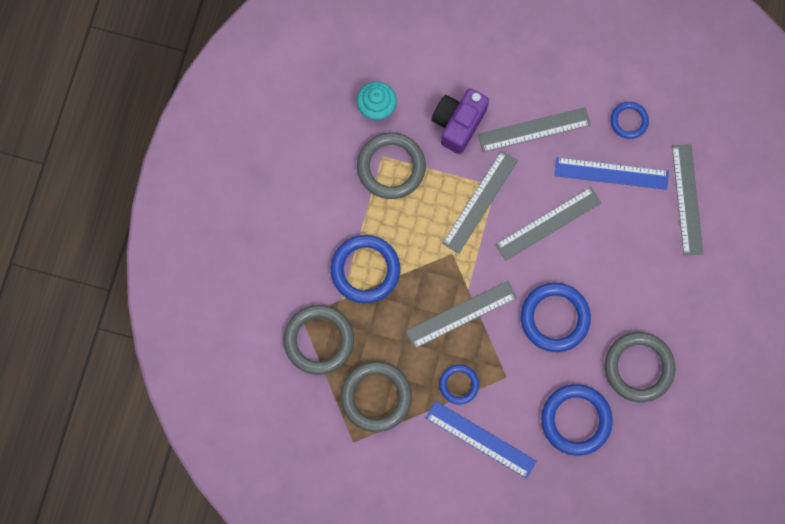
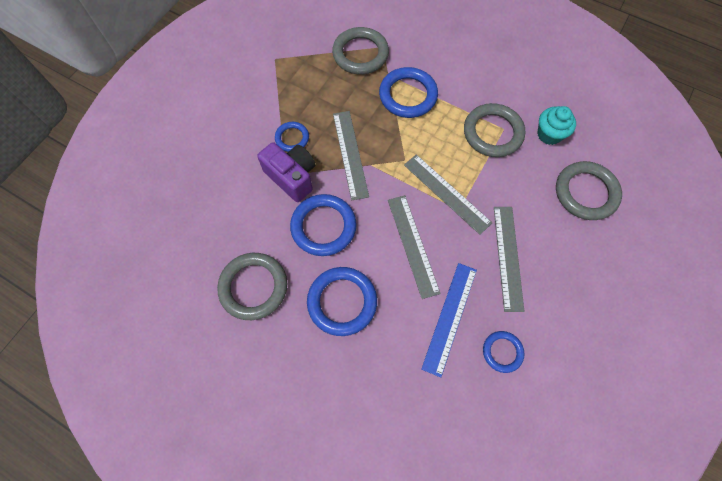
camera: 105 degrees right, 10 degrees down
grey ring [341,361,412,432] -> grey ring moved to [556,161,622,220]
blue ruler [426,401,537,479] -> none
purple camera [432,88,489,154] -> purple camera moved to [257,142,316,202]
blue ring [541,384,613,456] -> blue ring moved to [307,267,377,336]
grey ruler [672,144,703,256] -> none

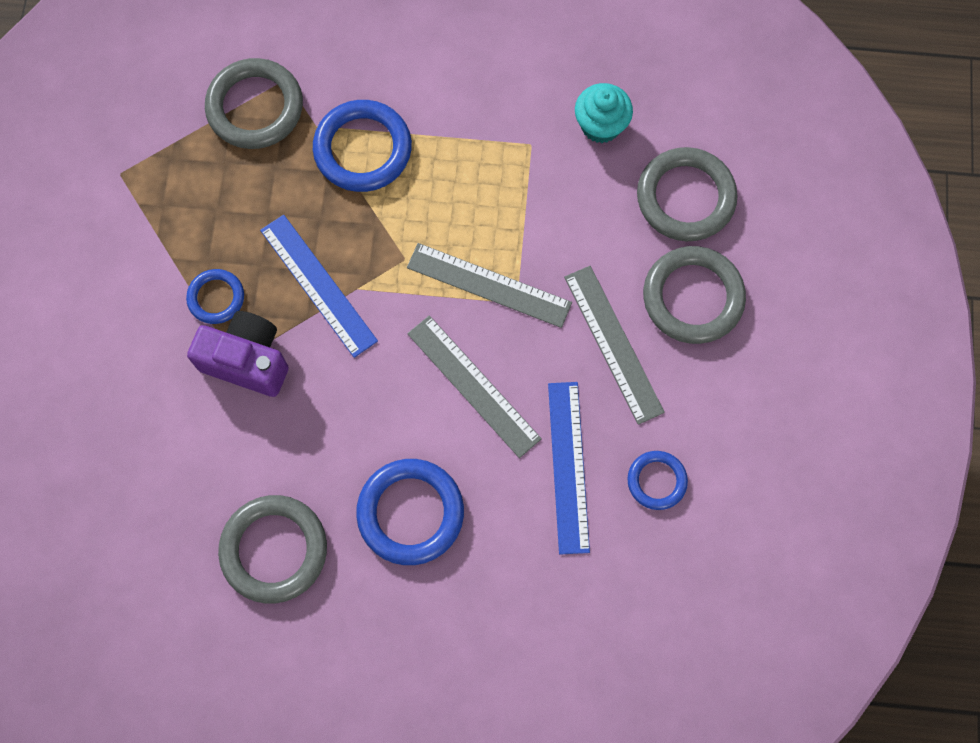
camera: 25 degrees left, 5 degrees up
blue ring [290,194,357,256] -> none
grey ruler [333,111,369,200] -> blue ruler [260,215,378,358]
grey ring [464,103,525,157] -> grey ring moved to [643,246,746,344]

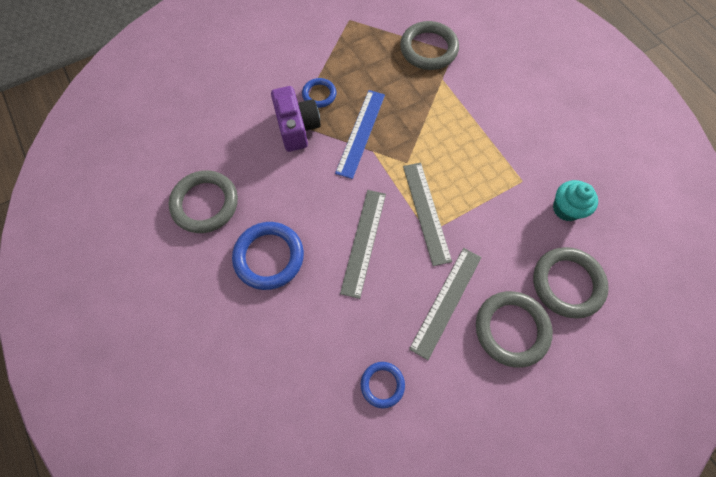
camera: 55 degrees right, 5 degrees down
blue ring [313,100,412,192] -> none
blue ruler [548,382,590,555] -> none

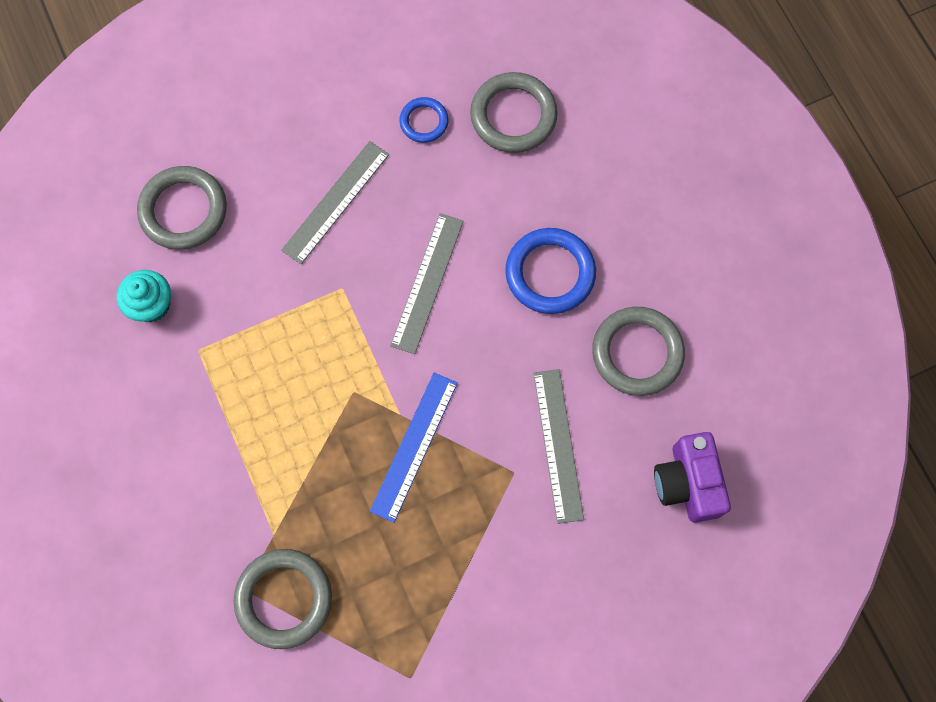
camera: 175 degrees left, 5 degrees up
purple camera [271,86,321,152] -> purple camera moved to [654,432,731,523]
blue ring [302,78,336,108] -> none
grey ruler [403,163,452,266] -> grey ruler moved to [533,369,584,524]
grey ring [476,291,553,368] -> grey ring moved to [470,72,558,153]

